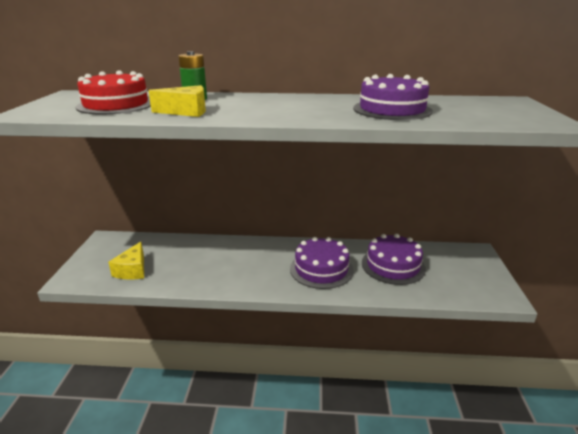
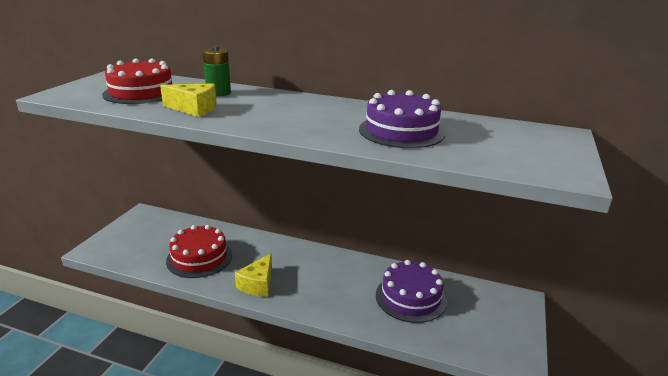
camera: 15 degrees right, 0 degrees up
yellow cheese [108,242,144,280] -> yellow cheese moved to [235,253,272,297]
purple cake [290,237,354,289] -> none
none -> red cake [166,225,232,278]

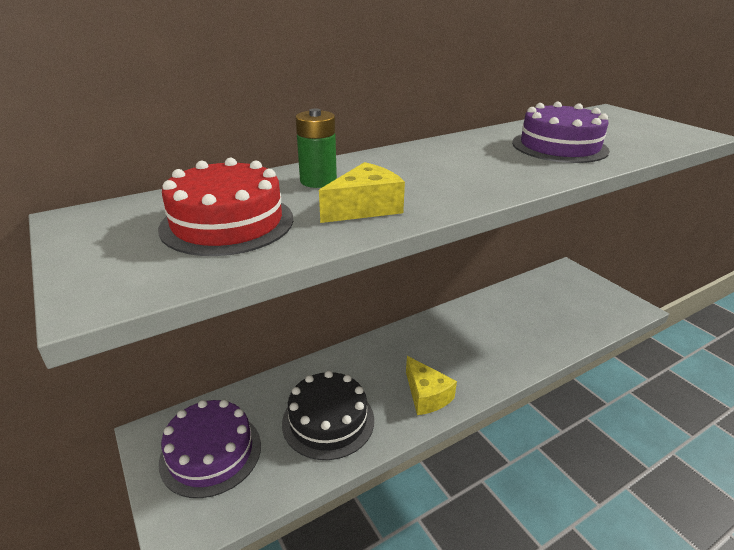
camera: 50 degrees left, 5 degrees up
red cake [166,225,232,278] -> black cake [282,371,374,460]
purple cake [376,260,447,323] -> purple cake moved to [159,399,261,498]

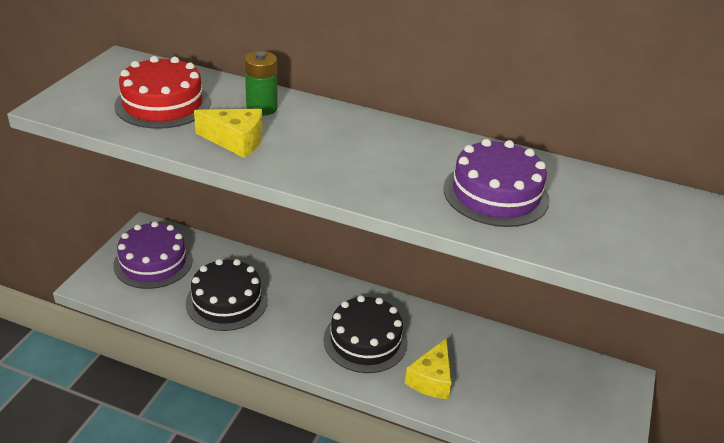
camera: 50 degrees right, 5 degrees up
yellow cheese [406,356,457,415] -> yellow cheese moved to [405,338,451,399]
none -> black cake [324,295,408,373]

